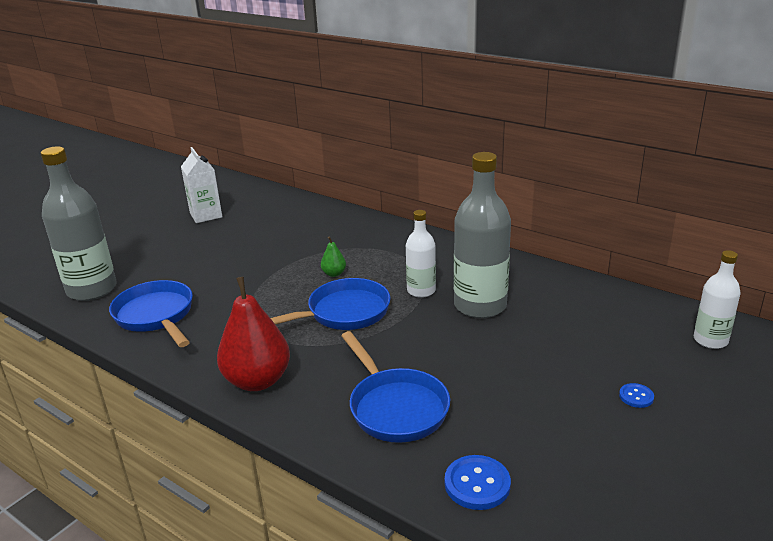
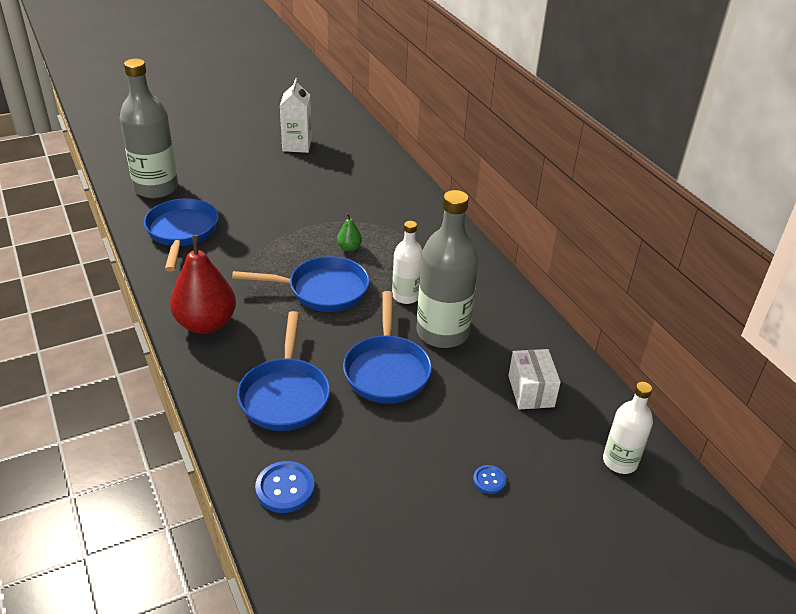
camera: 25 degrees right, 10 degrees up
none -> blue pan [343,291,432,404]
none -> white box [508,349,561,409]

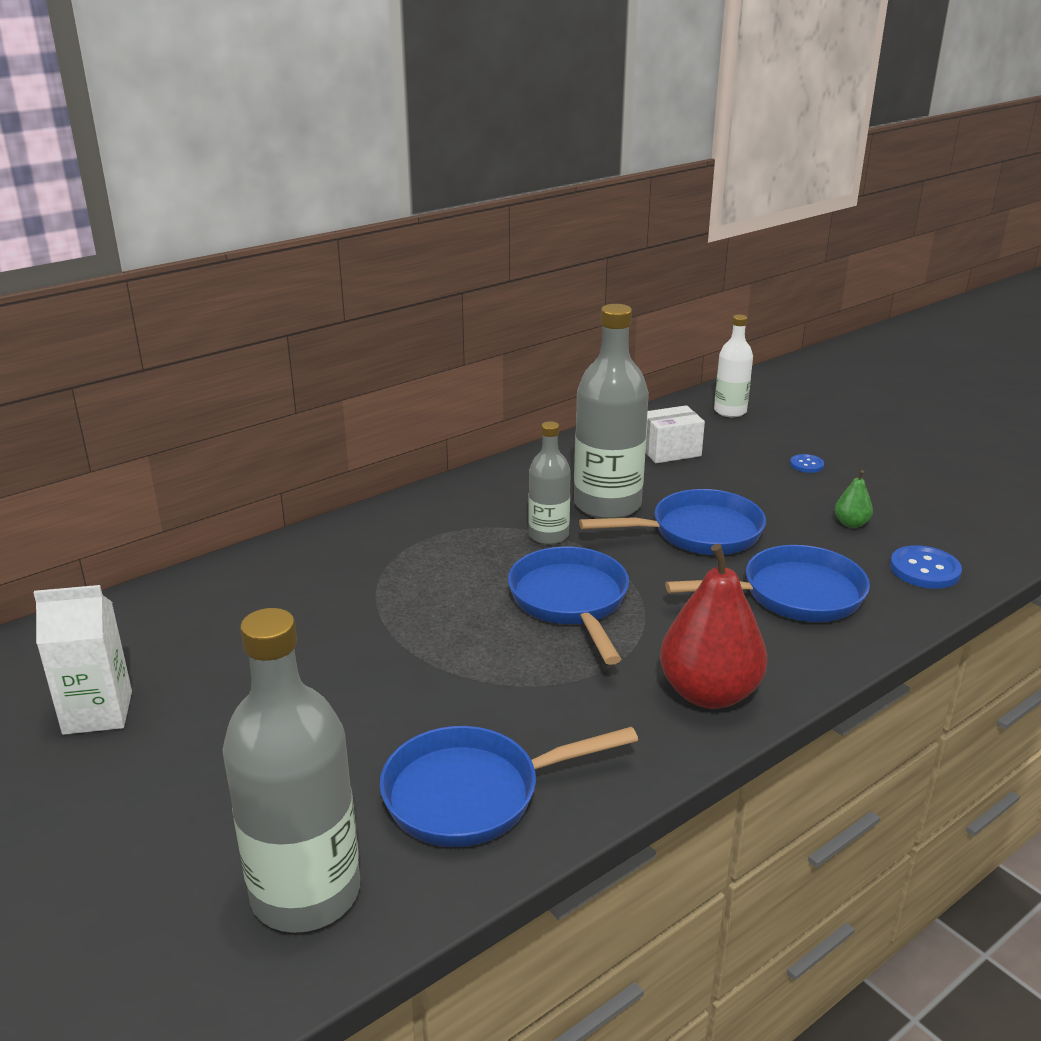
camera: 100 degrees left, 10 degrees down
green pear [337,213,362,252] -> green pear moved to [835,470,873,528]
white bottle [392,221,422,304] -> grey bottle [528,421,571,545]

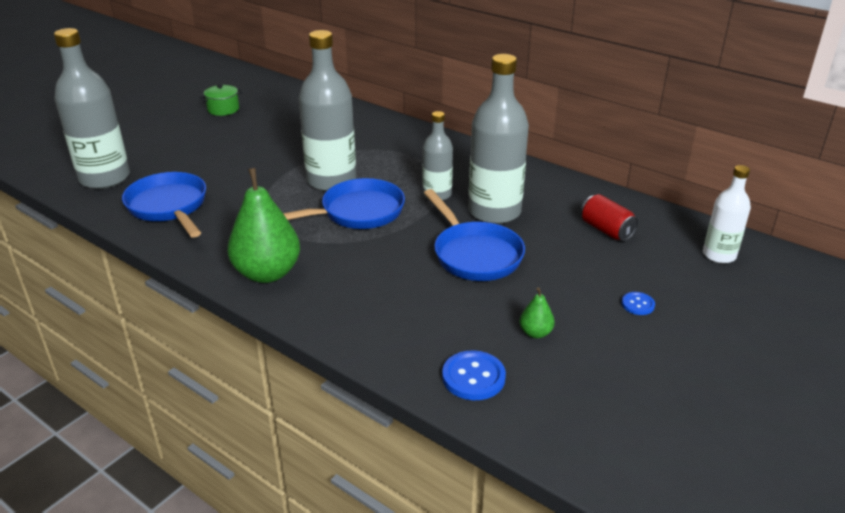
camera: 75 degrees right, 5 degrees up
white carton [34,585,132,735] -> green pot [200,84,243,116]
white box [645,405,705,463] -> red can [581,194,639,241]
red pear [660,544,767,709] -> green pear [227,168,300,283]
blue pan [665,545,870,622] -> none
none -> grey bottle [299,30,356,191]

